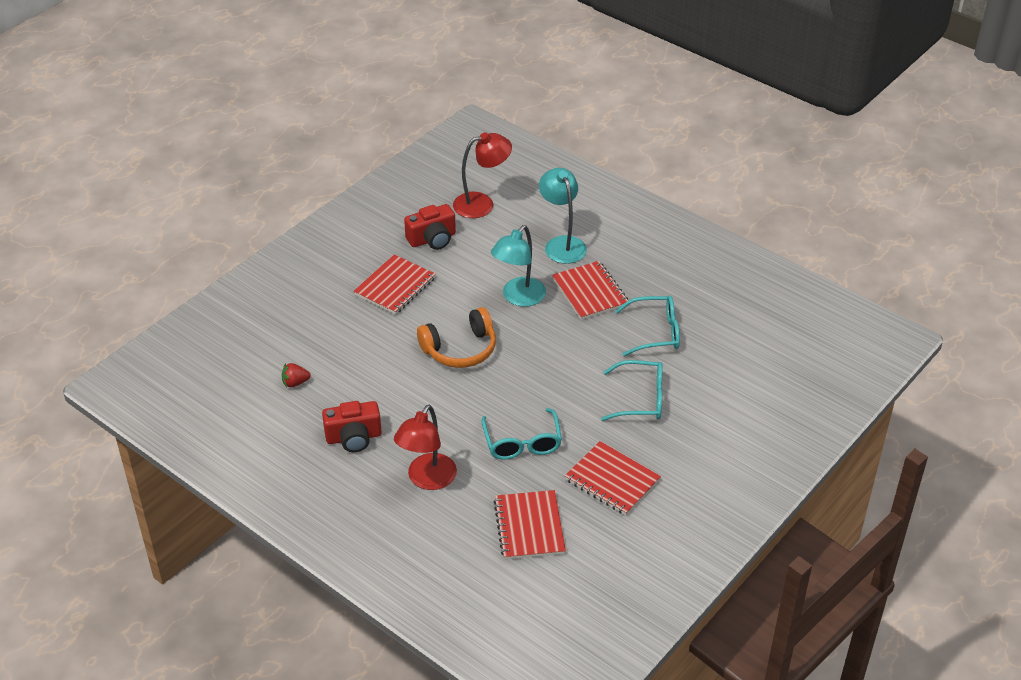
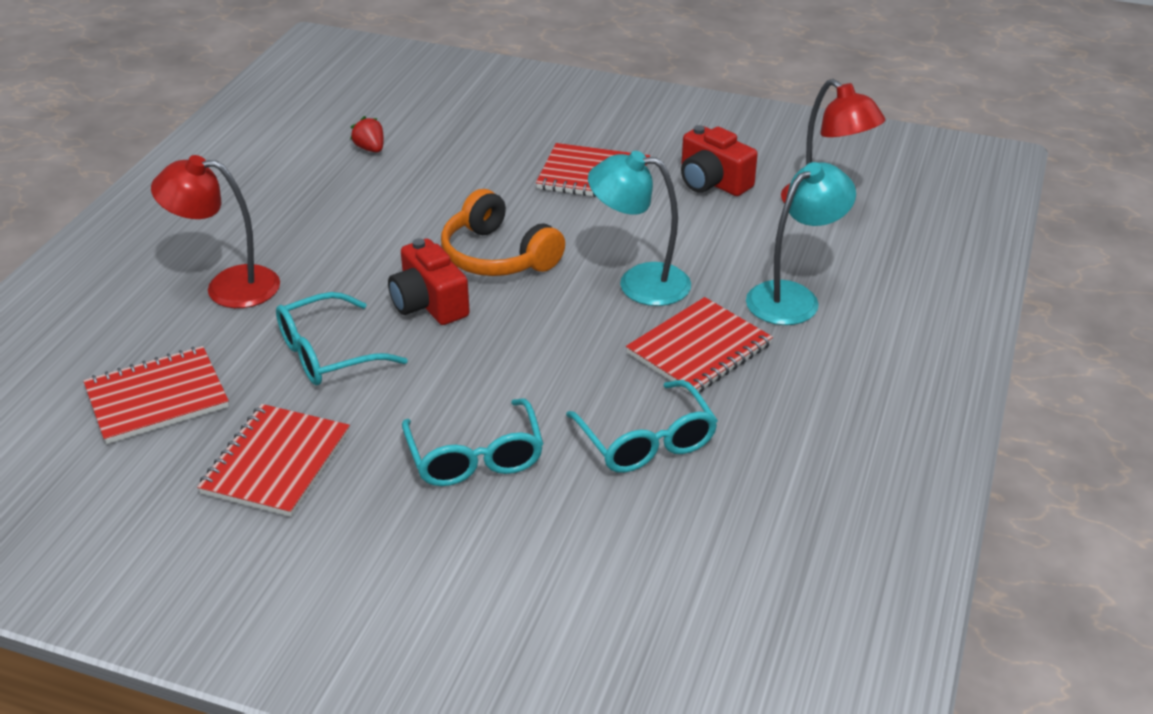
camera: 70 degrees right, 5 degrees down
red camera [322,401,382,452] -> red camera moved to [388,238,470,325]

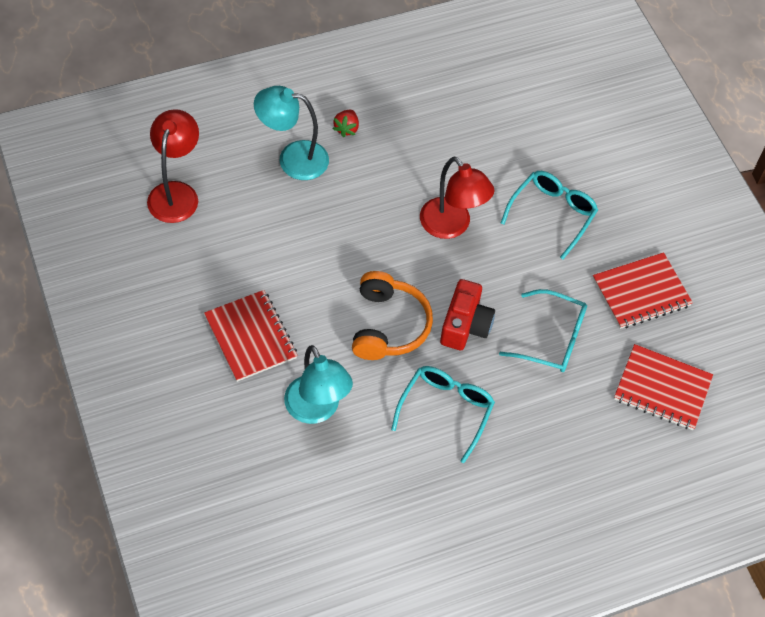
camera: 135 degrees left, 20 degrees up
red lamp [151,155,280,308] -> red lamp moved to [420,156,494,239]
red strawberry [350,116,384,152] -> red strawberry moved to [333,110,359,137]
turquoise glasses [566,380,718,473] -> turquoise glasses moved to [391,366,495,463]
turquoise lamp [588,151,691,306] -> turquoise lamp moved to [284,345,353,424]
red notebook [626,297,773,395] -> none
red camera [681,125,758,196] -> none

